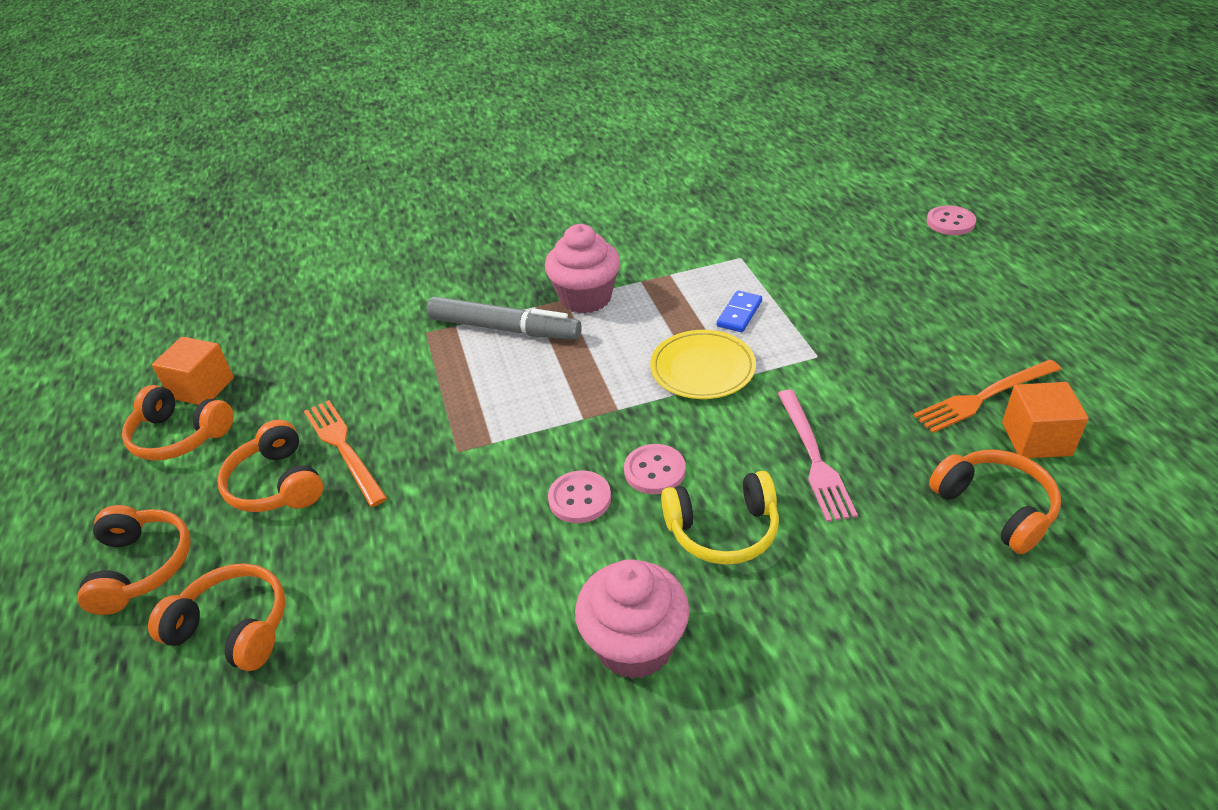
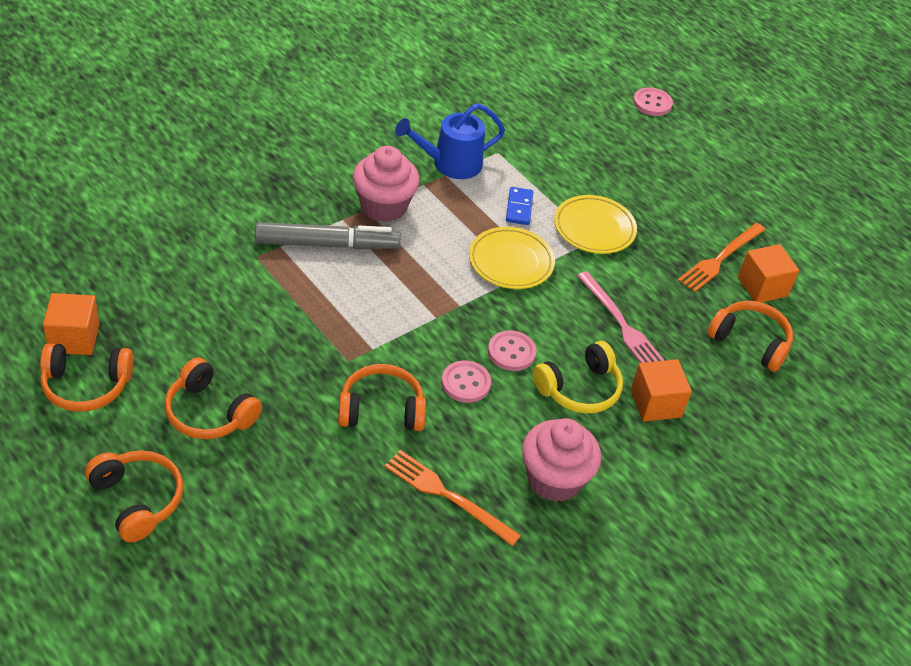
camera: 30 degrees left, 5 degrees up
orange headphones [148,563,285,671] -> orange headphones moved to [338,364,426,431]
orange fork [304,400,387,507] -> orange fork moved to [384,450,521,546]
none -> blue watering can [395,103,505,179]
none -> yellow plate [554,195,637,254]
none -> orange cube [631,359,692,422]

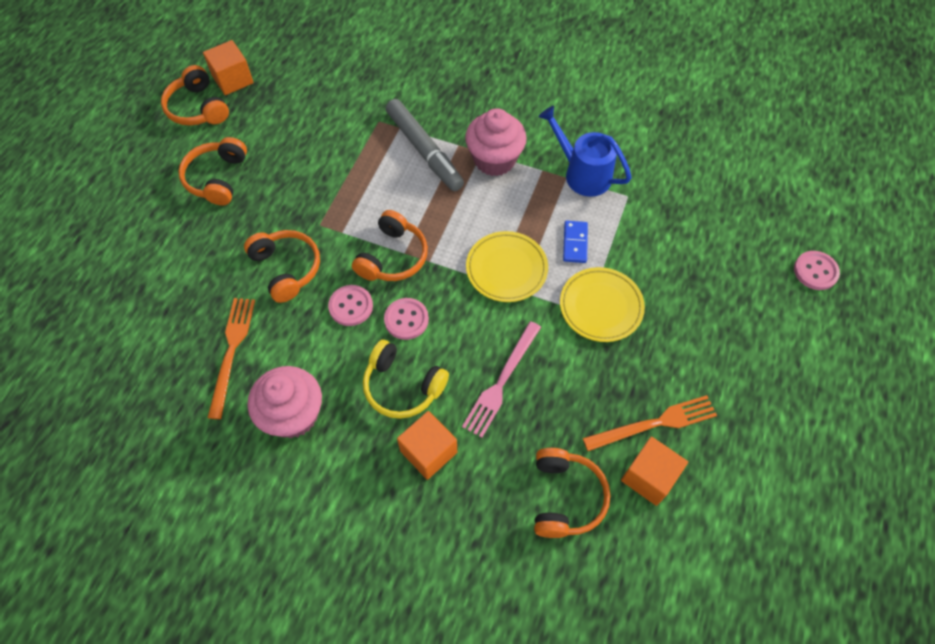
camera: 65 degrees right, 15 degrees up
orange headphones [85,450,183,542] -> orange headphones moved to [352,210,428,281]
blue domino [506,187,533,225] -> blue domino turned 60 degrees counterclockwise [563,221,588,263]
orange fork [678,223,765,292] -> orange fork turned 150 degrees clockwise [583,395,717,451]

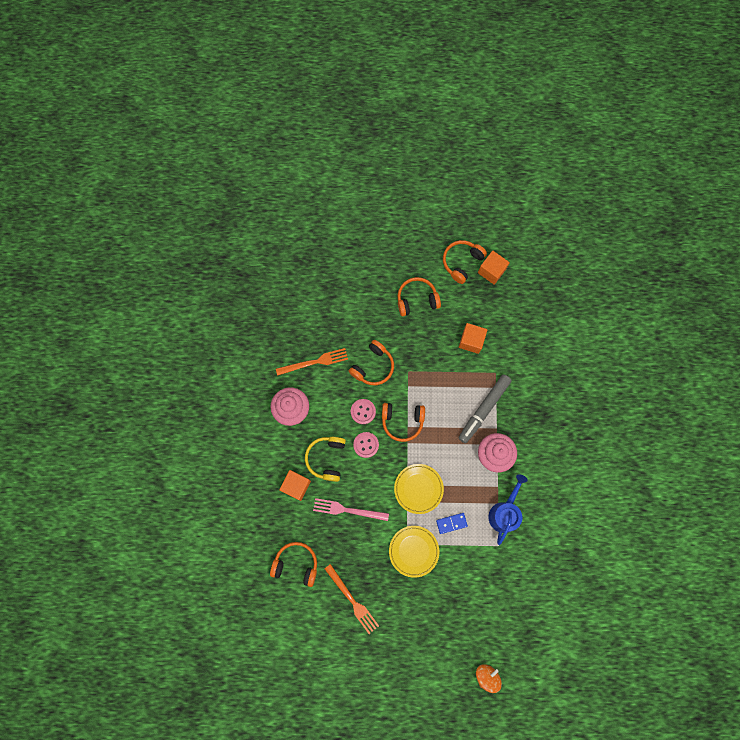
camera: 70 degrees right, 15 degrees up
orange headphones [534,448,610,538] -> orange headphones turned 150 degrees counterclockwise [270,542,317,587]
orange cube [621,437,688,506] -> orange cube moved to [459,323,487,354]
pink button [794,251,840,290] -> orange spinning top [476,664,502,693]

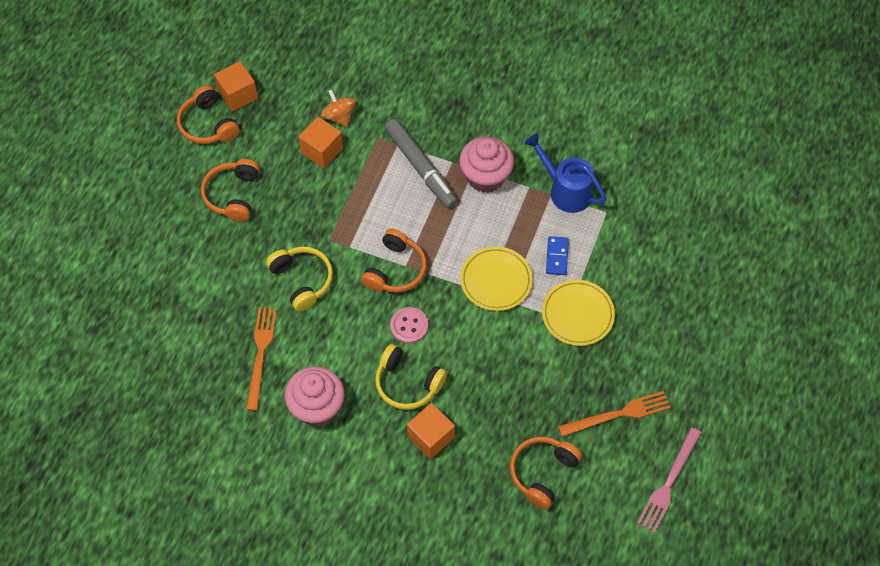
camera: 70 degrees left, 15 degrees down
pink fork [313,498,389,521] -> pink fork moved to [637,427,701,533]
orange headphones [349,340,394,385] -> yellow headphones [266,246,333,311]
pink button [351,399,376,424] -> none
orange spinning top [476,664,502,693] -> orange spinning top moved to [321,89,356,127]

